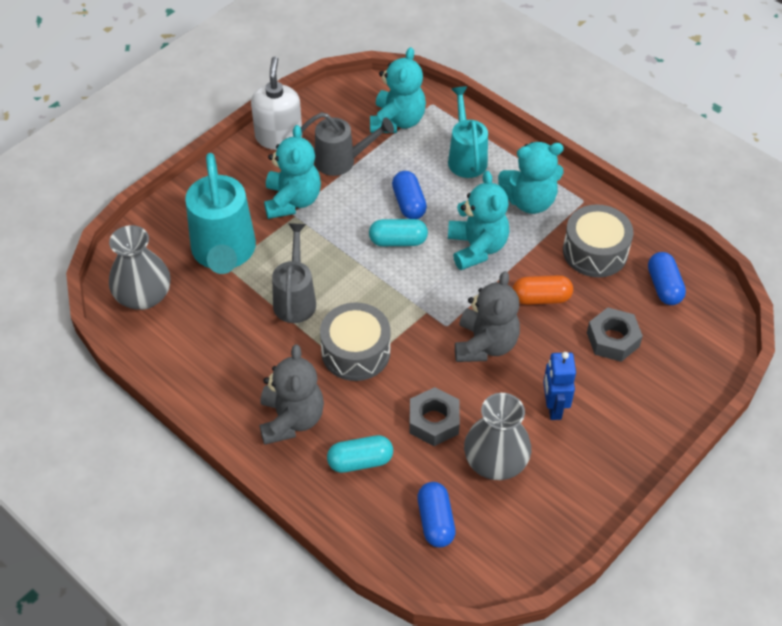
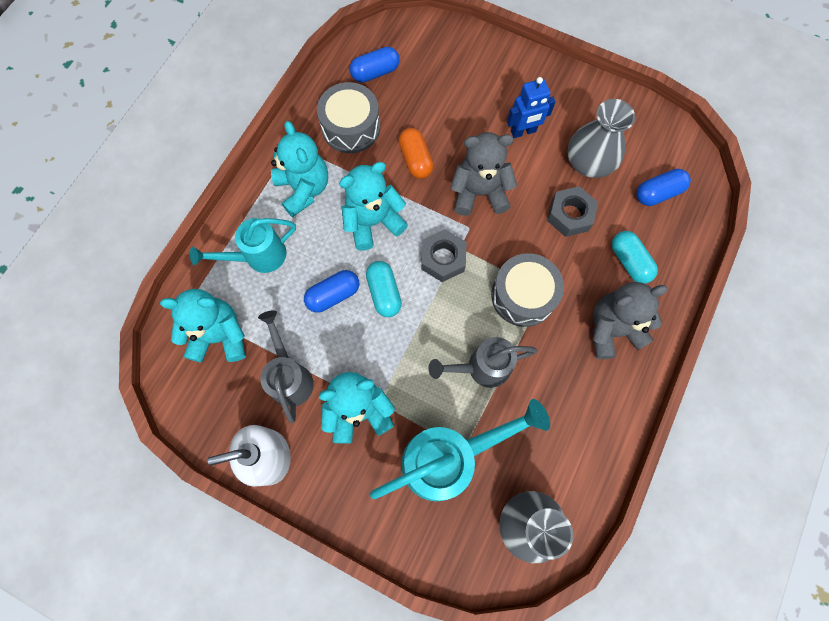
camera: 105 degrees left, 20 degrees up
grey nut [587,308,643,362] -> grey nut moved to [421,229,467,282]

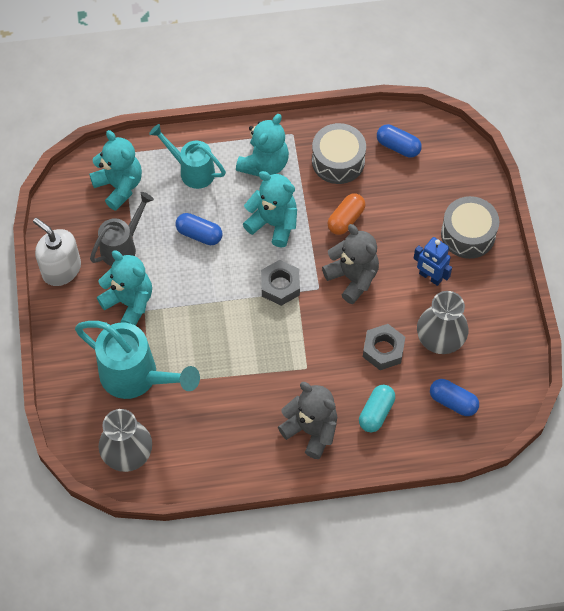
camera: 55 degrees right, 10 degrees down
turquoise capsule [366,261,402,317] -> none
grey watering can [428,337,537,388] -> none
grey drum [491,253,564,327] -> grey drum moved to [441,196,499,259]

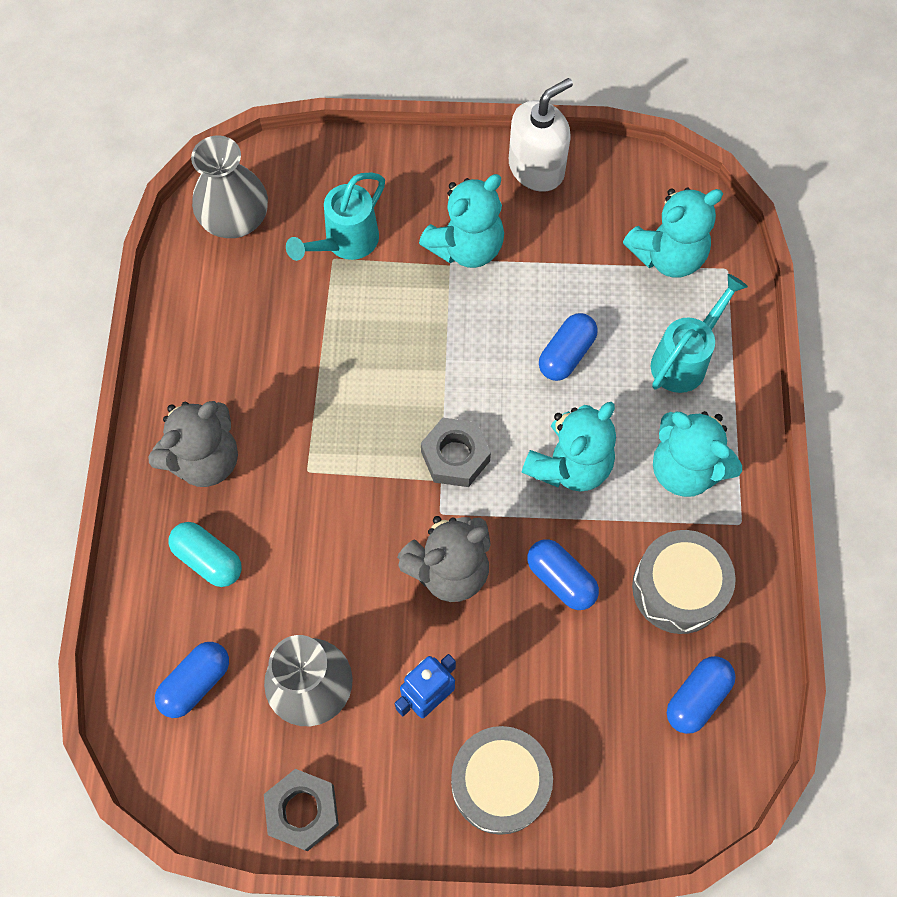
camera: 100 degrees right, 5 degrees up
turquoise watering can [75,321,200,399] -> turquoise watering can [286,172,385,261], size x0.64
grey watering can [90,192,154,266] -> none
orange capsule [327,194,366,235] -> blue capsule [527,539,599,610]
grey nut [363,324,405,370] -> grey nut moved to [264,769,339,851]

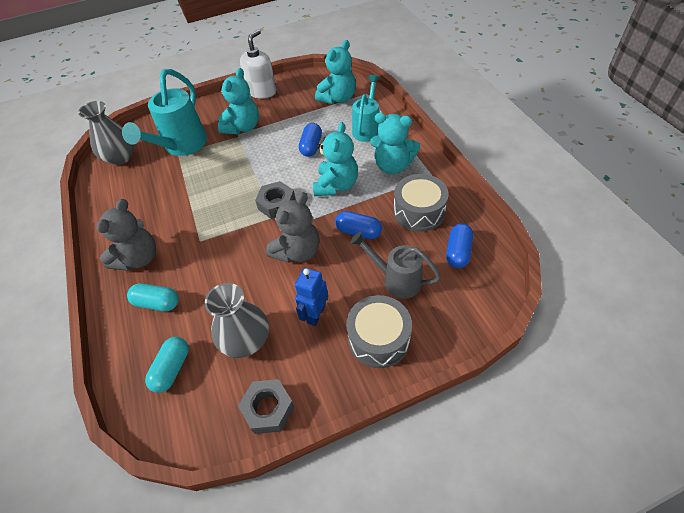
camera: 20 degrees left, 15 degrees down
blue capsule [155,642,229,718] -> turquoise capsule [145,337,189,393]
turquoise watering can [286,172,385,261] -> turquoise watering can [122,69,207,156], size x1.56
none -> grey watering can [350,231,441,299]

